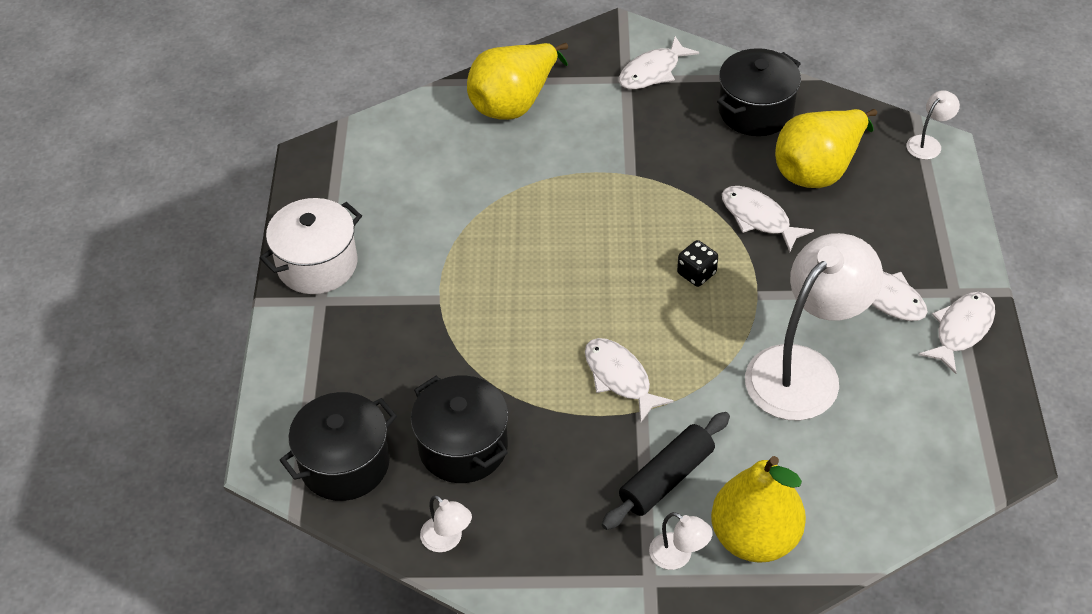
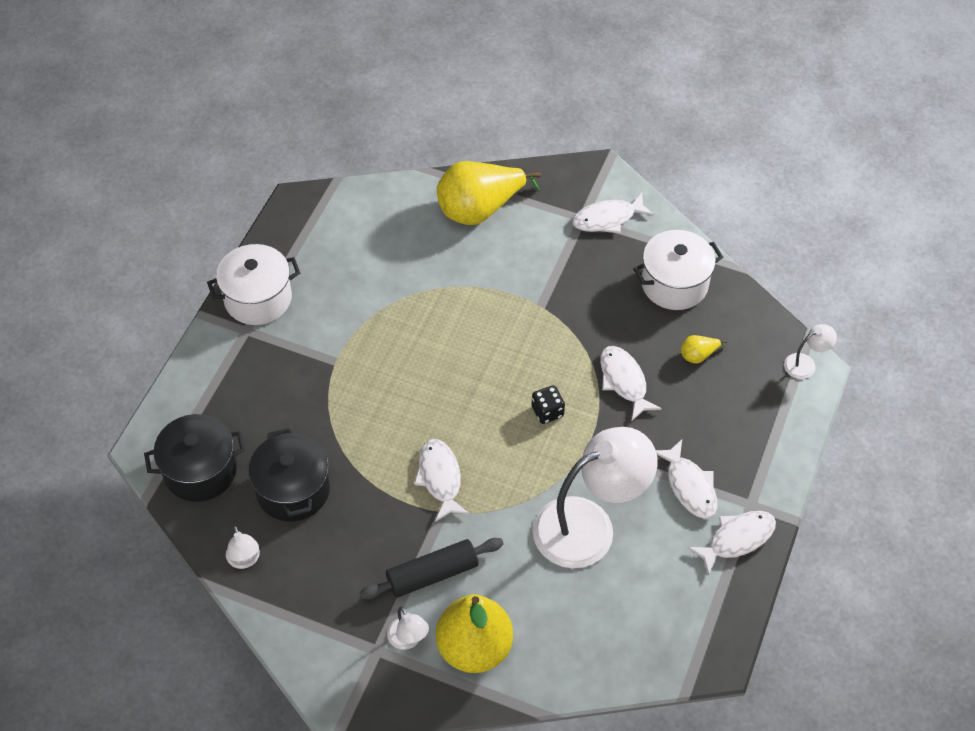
camera: 20 degrees right, 5 degrees up
black pot [717,48,801,136] -> white pot [633,230,723,310]
yellow pear [775,109,877,188] -> yellow pear [681,335,727,364], size x0.42

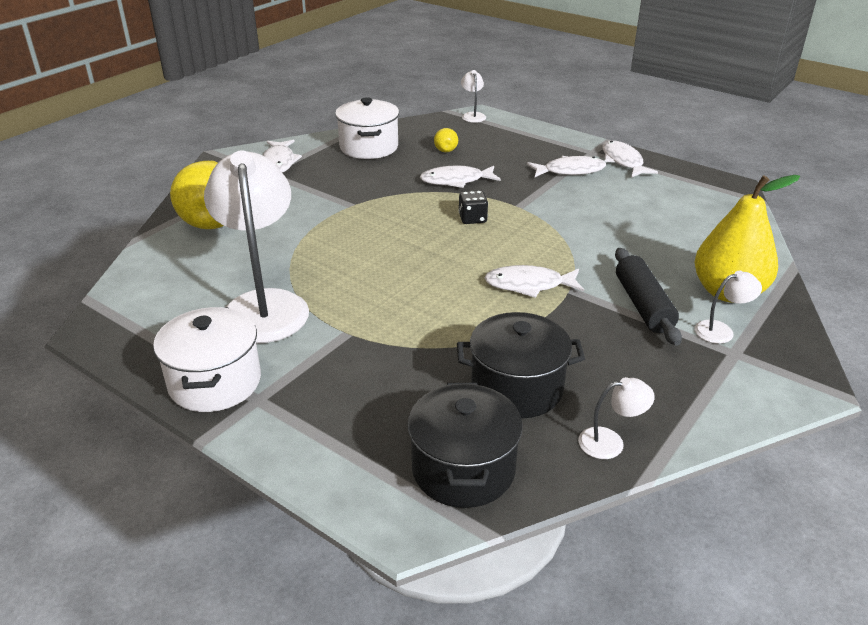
camera: 75 degrees left, 20 degrees down
white lamp [533,427,657,568] -> white lamp moved to [204,151,309,343]

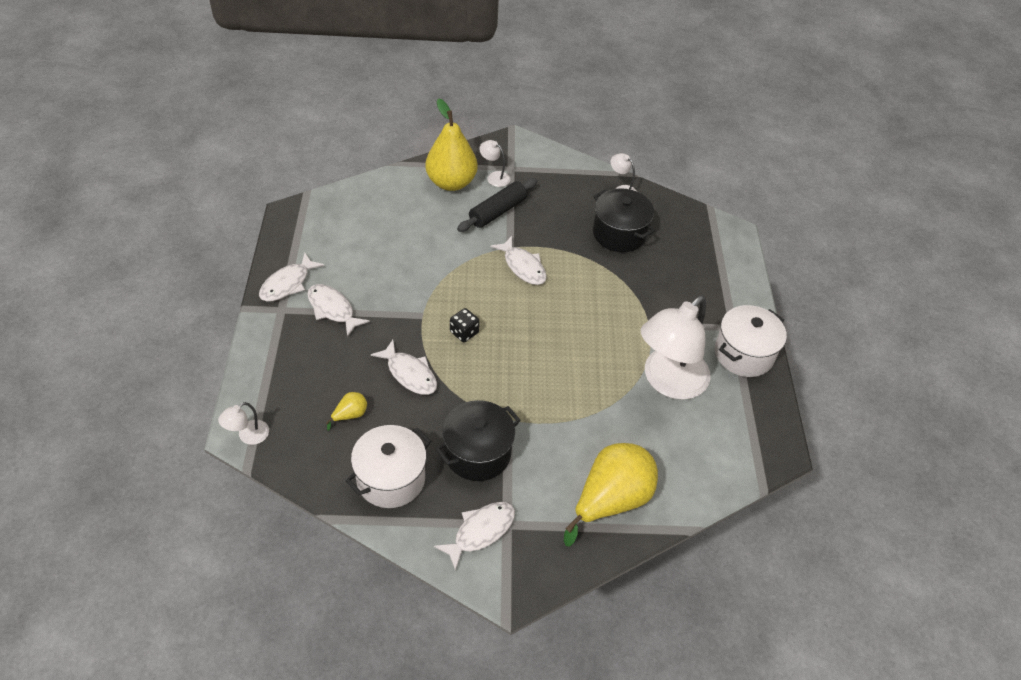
camera: 130 degrees left, 15 degrees up
black pot [408,383,523,508] -> black pot moved to [435,400,521,481]

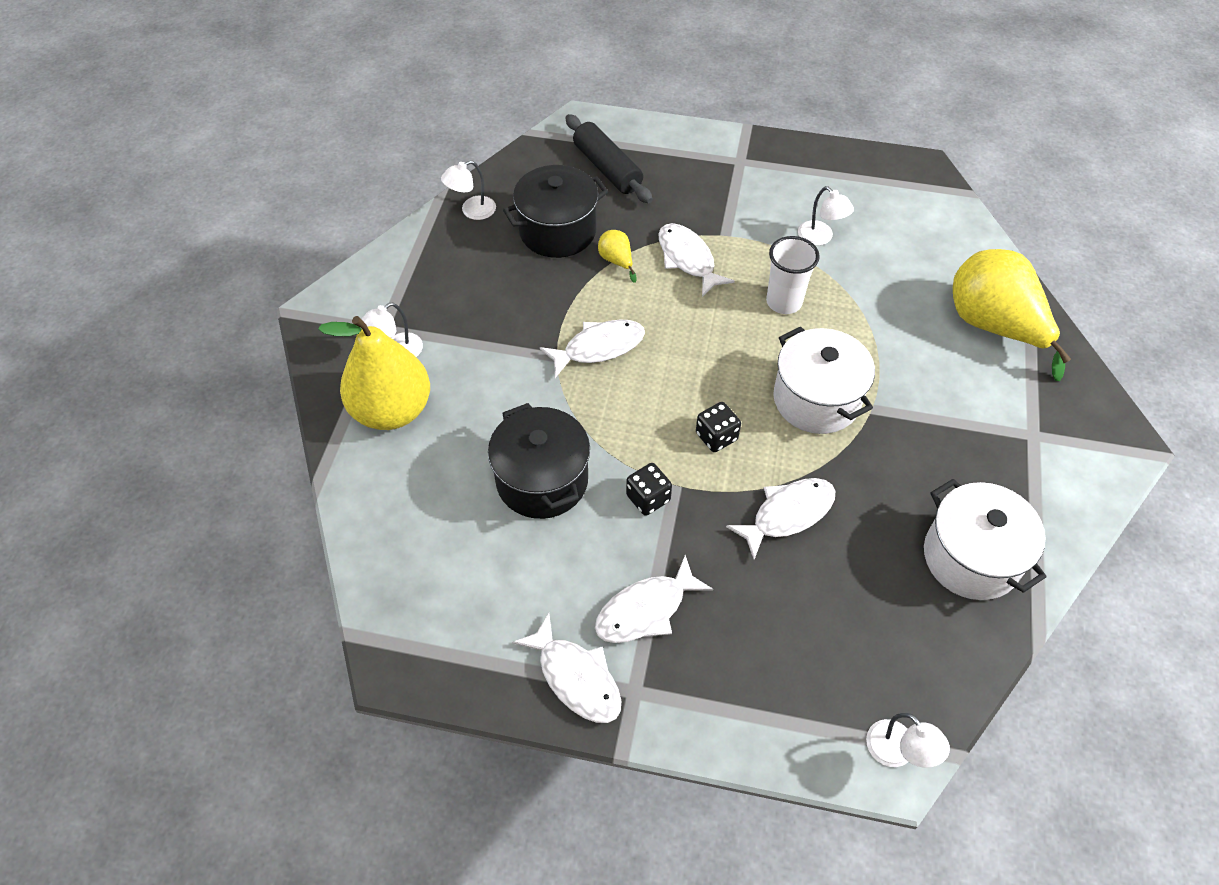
camera: 75 degrees left, 5 degrees up
yellow pear [326,392,367,431] -> yellow pear moved to [598,230,637,283]
white fish [434,502,515,571] -> white fish moved to [658,223,735,297]
black pot [435,400,521,481] -> black pot moved to [488,403,590,519]
black rolling pin [457,178,537,232] -> black rolling pin moved to [565,114,653,203]
white lamp [641,295,711,400] -> white lamp [798,186,854,246], size x0.42
white pot [715,305,787,377] -> white pot moved to [773,326,875,434]
none -> black dice [626,463,672,516]
none -> white cup [766,236,820,314]

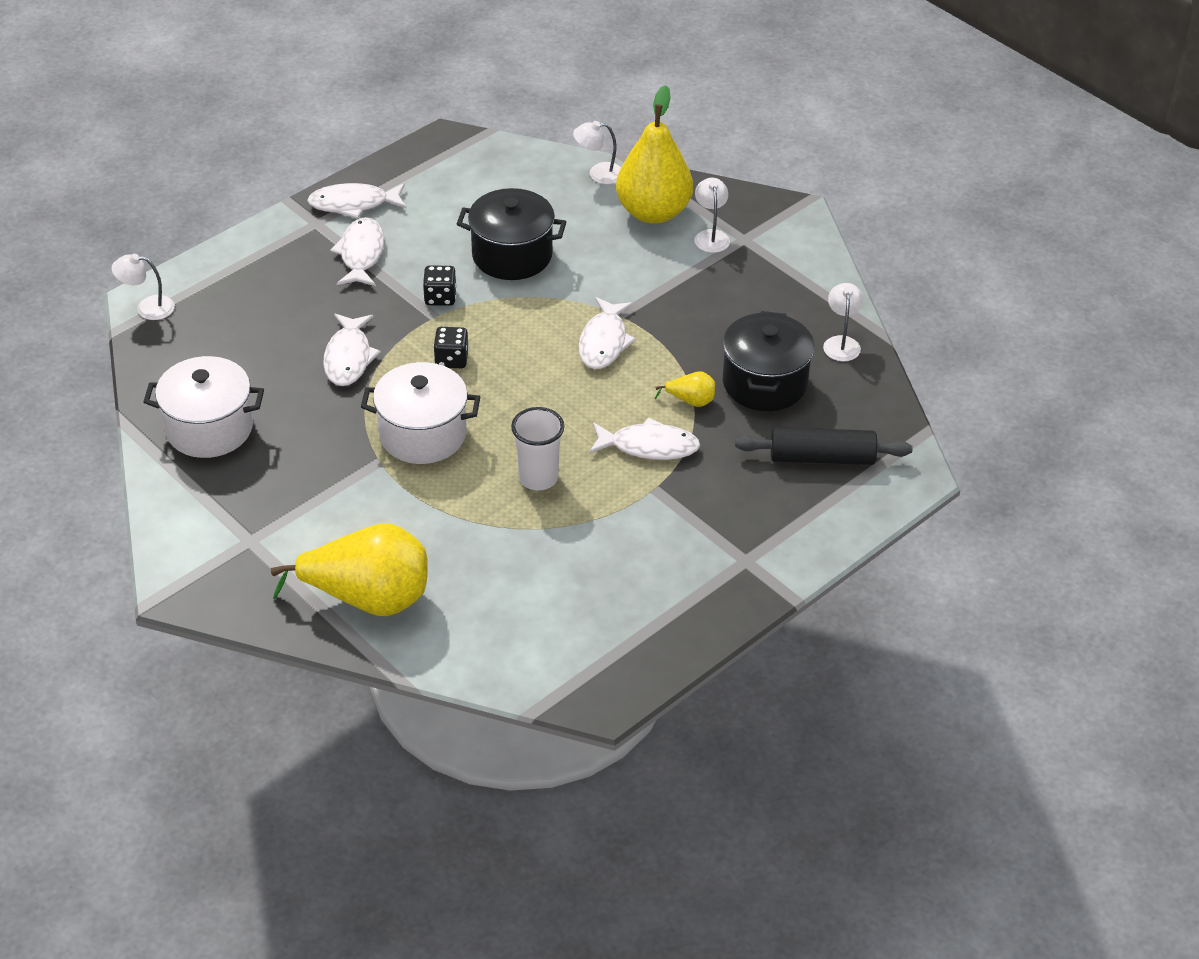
camera: 125 degrees right, 10 degrees down
white lamp [798,186,854,246] -> white lamp moved to [573,121,621,184]

